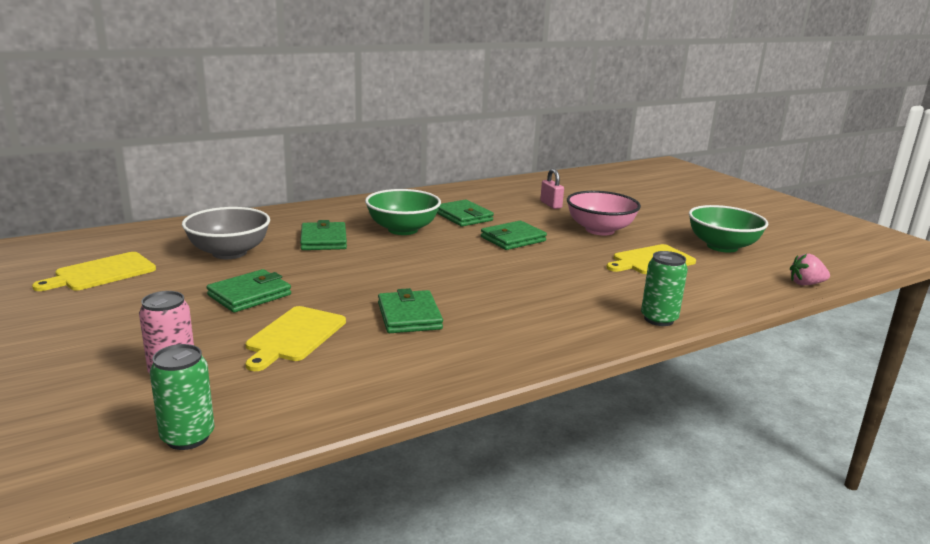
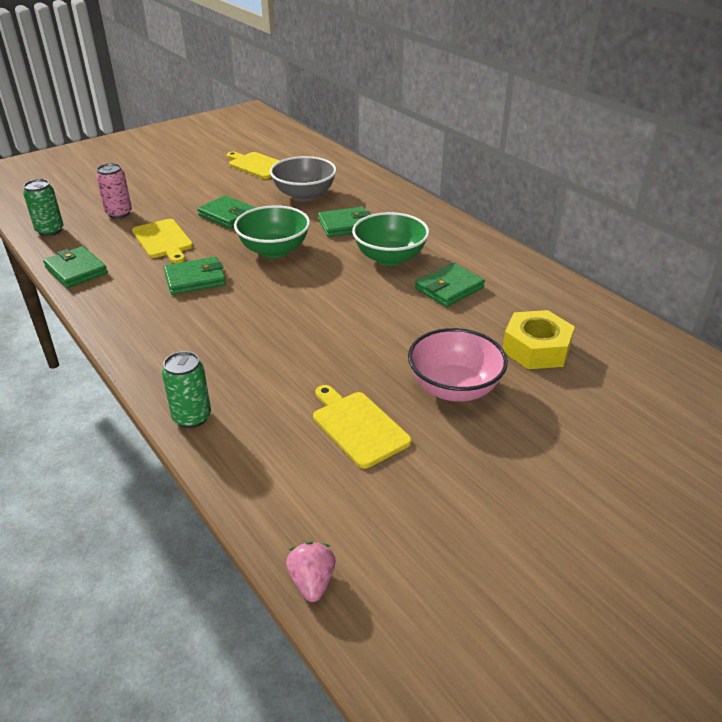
camera: 85 degrees right, 15 degrees up
yellow cutting board [246,306,346,371] -> yellow cutting board turned 135 degrees counterclockwise [132,219,193,263]
green wallet [481,221,547,250] -> green wallet moved to [43,246,108,288]
pink padlock [540,169,564,209] -> yellow nut [503,310,575,369]
green bowl [689,205,769,253] -> green bowl moved to [234,205,310,258]

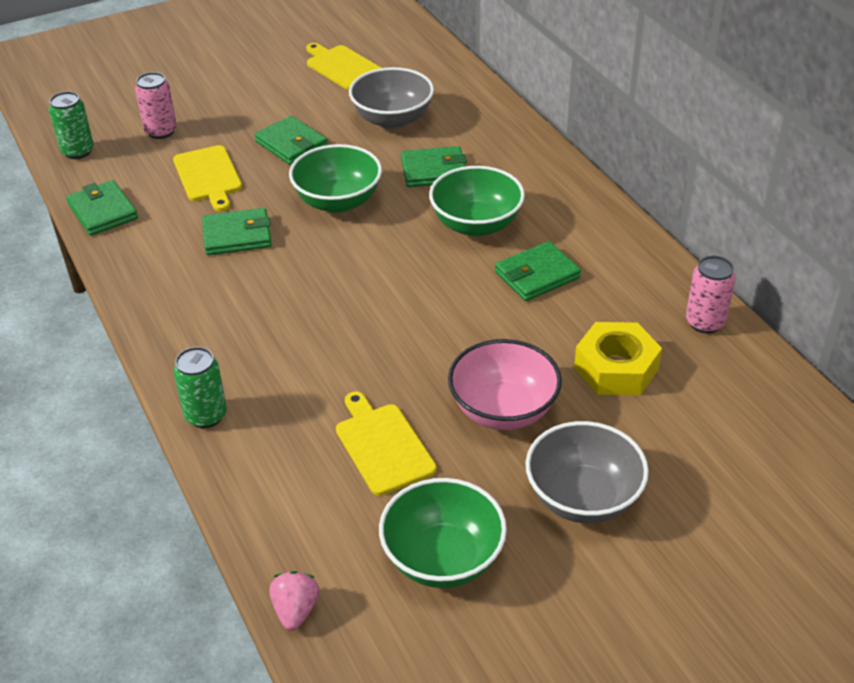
camera: 10 degrees right, 5 degrees up
none -> green bowl [379,478,507,588]
none -> grey bowl [525,421,649,523]
none -> pink can [686,255,736,334]

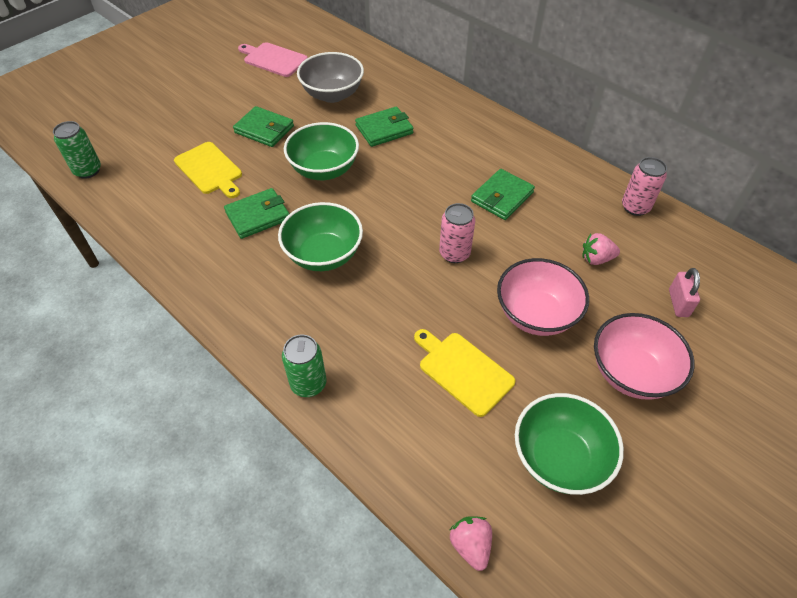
camera: 20 degrees left, 10 degrees up
green wallet [66,180,138,236] -> none
pink can [135,72,177,139] -> pink can moved to [439,203,475,263]
yellow cutting board [306,43,381,90] -> pink cutting board [238,42,308,77]
green bowl [429,166,525,236] -> green bowl moved to [278,202,363,271]
grey bowl [525,421,649,523] -> pink bowl [594,313,694,400]
yellow nut [574,322,662,395] -> pink strawberry [582,233,620,265]
none -> pink padlock [669,268,700,317]

